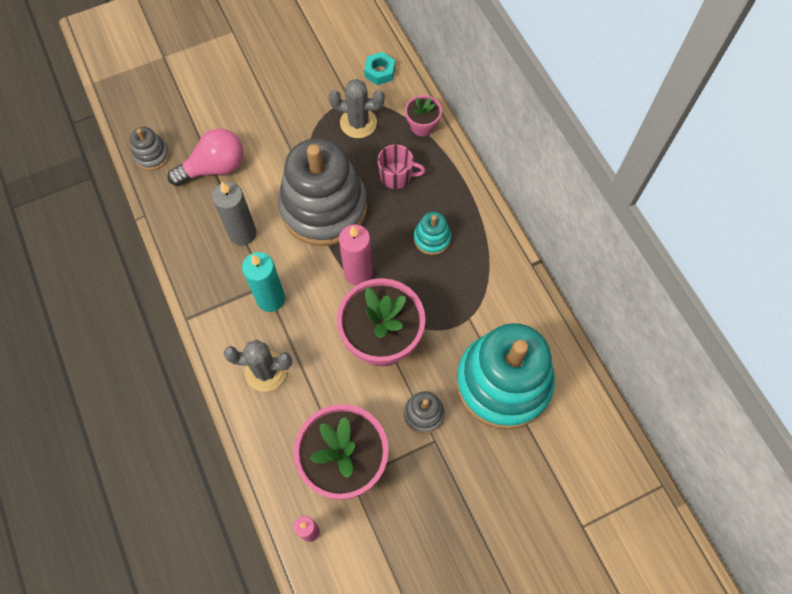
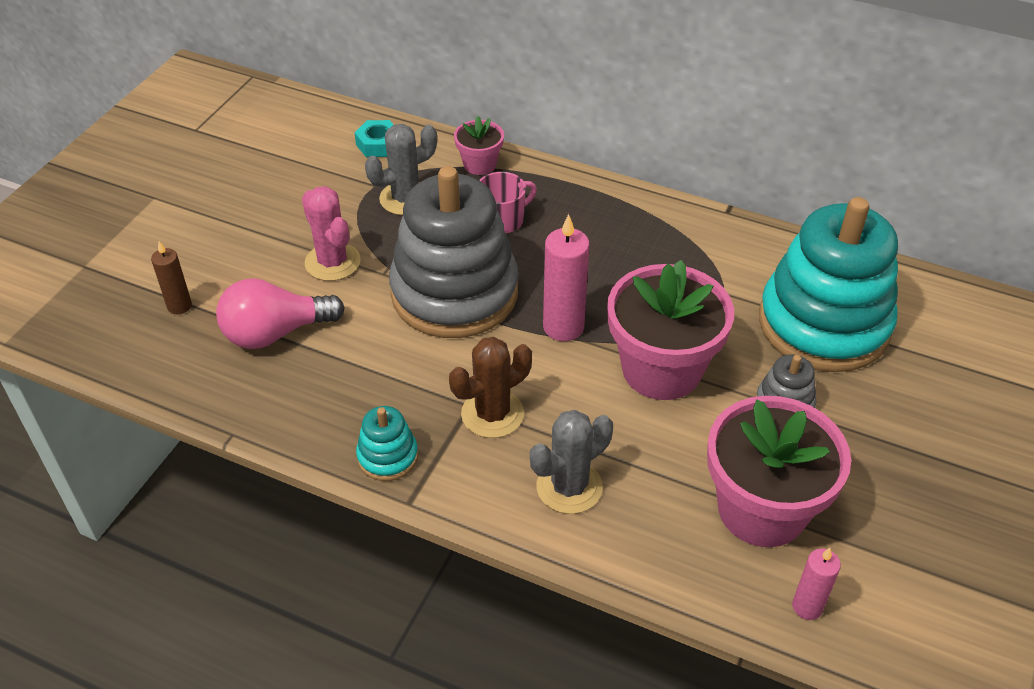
camera: 40 degrees left, 20 degrees down
grey stacking toy [130,127,170,170] -> none
pink light bulb [167,129,244,186] -> pink light bulb turned 135 degrees counterclockwise [216,278,345,349]
grey candle [212,182,256,245] -> none
turquoise candle [242,252,285,312] -> brown cactus [449,337,532,438]
turquoise stacking toy [414,212,451,255] -> turquoise stacking toy moved to [356,406,418,481]
none -> brown candle [151,241,192,314]
none -> pink cactus [302,186,361,281]

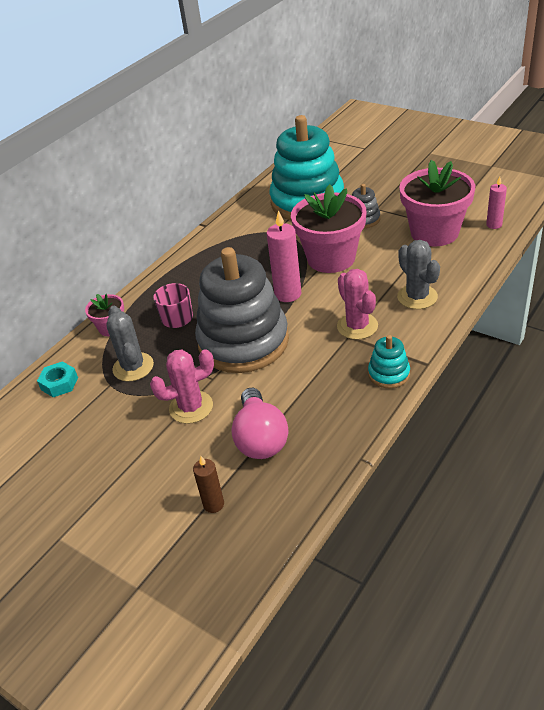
camera: 75 degrees left, 5 degrees down
brown cactus [449,337,532,438] -> pink cactus [337,269,378,340]

